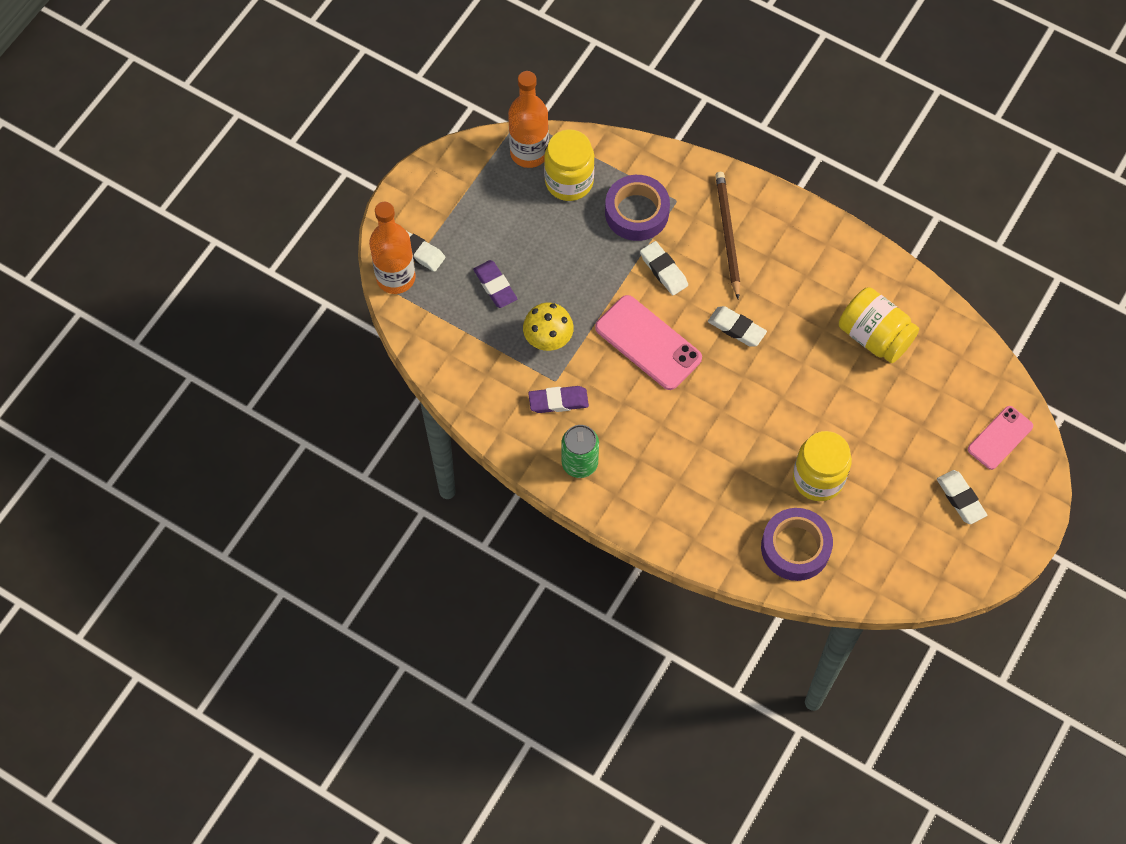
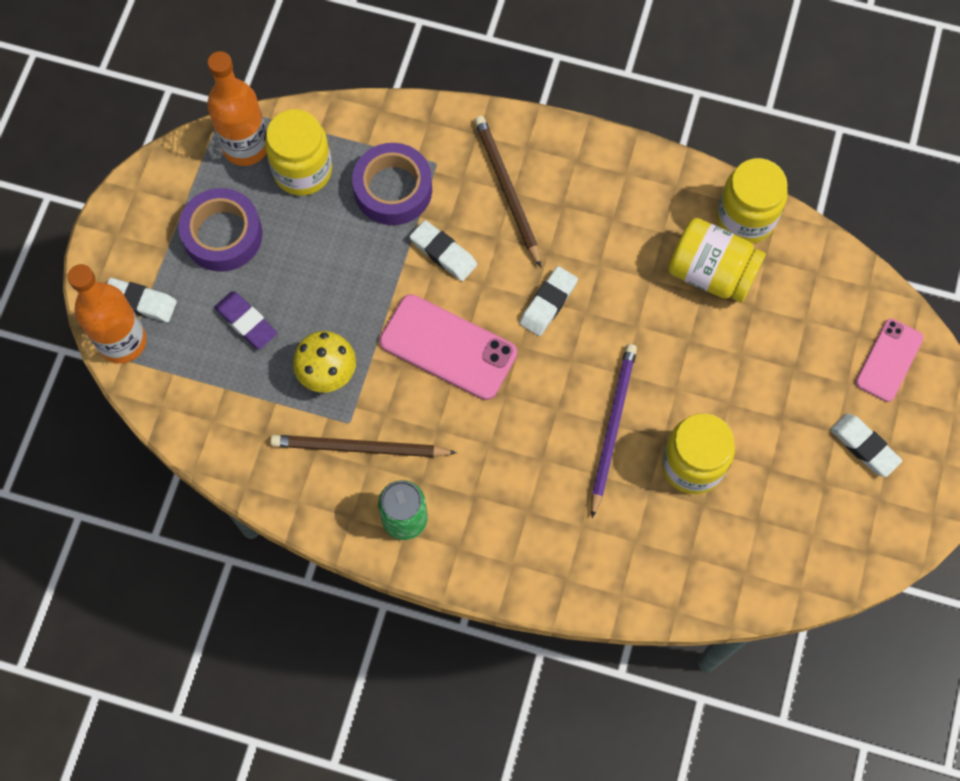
camera: 15 degrees left, 5 degrees up
purple eraser [528,386,589,413] -> brown pencil [270,435,457,457]
white eraser [708,306,767,347] -> white eraser turned 75 degrees counterclockwise [520,266,578,336]
purple tape [761,508,833,581] -> purple tape moved to [179,188,263,272]
none -> purple pencil [591,344,637,518]
none -> yellow jar [717,158,788,243]

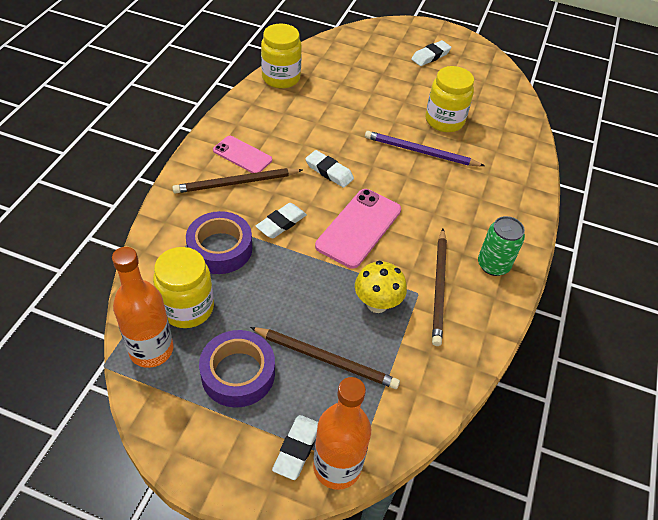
camera: 90 degrees left, 20 degrees down
purple eraser [214,291,277,349] -> brown pencil [250,327,400,389]
yellow jar [668,218,766,303] -> none
pink phone [855,319,923,402] -> pink phone moved to [213,136,272,173]

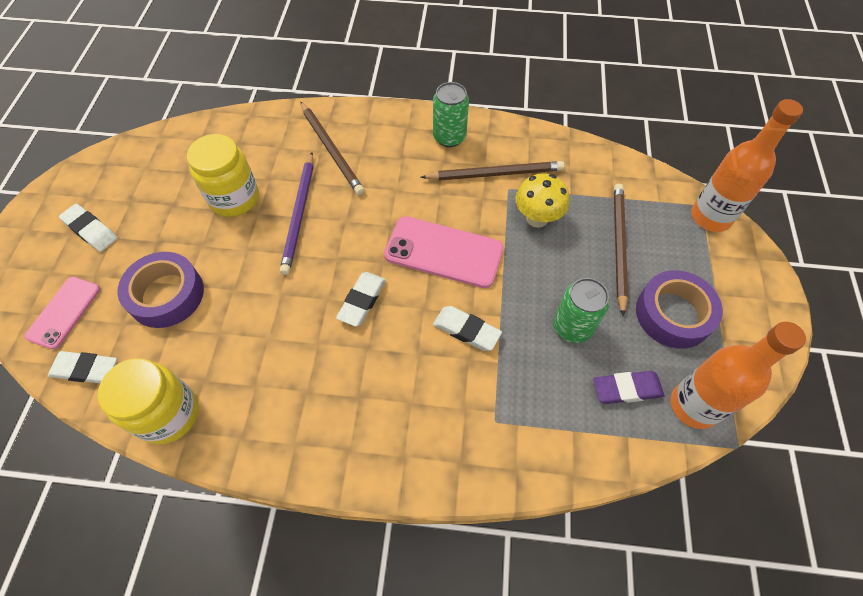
camera: 100 degrees left, 10 degrees up
yellow jar [153,247,214,328] -> purple eraser [593,371,664,404]
brown pencil [172,168,302,193] -> brown pencil moved to [300,101,364,195]
purple tape [186,211,252,274] -> purple tape moved to [117,252,204,328]
pink phone [213,136,272,173] -> pink phone moved to [25,277,100,349]
white eraser [272,415,318,480] -> white eraser moved to [48,351,117,383]
none -> green can [553,278,609,343]

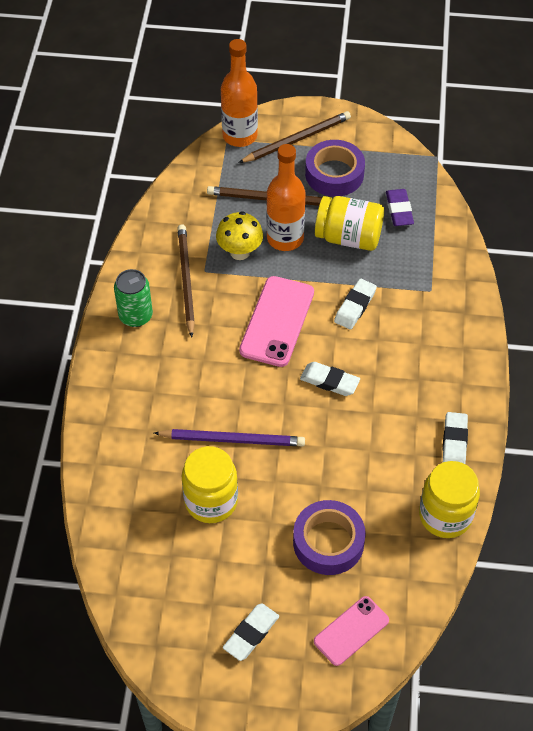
camera: 90 degrees left, 5 degrees down
pink phone [25,277,100,349] -> pink phone turned 60 degrees counterclockwise [314,596,389,666]
white eraser [48,351,117,383] -> white eraser moved to [443,412,468,464]
brown pencil [300,101,364,195] -> brown pencil moved to [239,111,351,163]
green can [553,278,609,343] -> yellow jar [315,196,384,251]
orange bottle [671,322,806,429] -> orange bottle moved to [266,144,306,251]

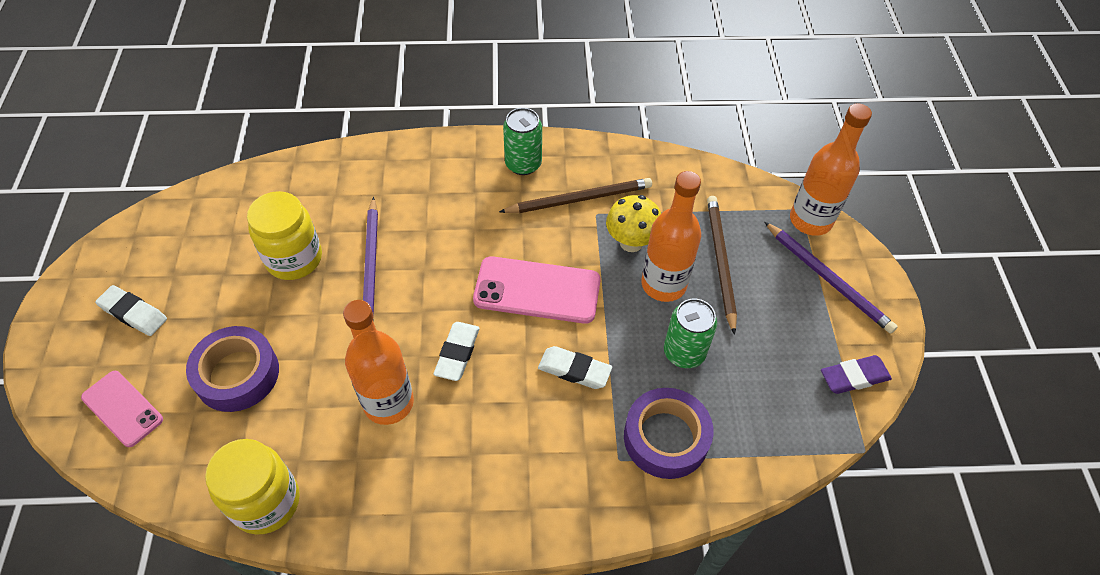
camera: 80 degrees right, 0 degrees up
brown pencil [239,111,351,163] -> purple pencil [765,222,898,334]
purple tape [305,140,365,197] -> purple tape moved to [624,388,714,479]
yellow jar [315,196,384,251] -> green can [664,299,717,368]
purple eraser [386,189,414,226] -> purple eraser moved to [821,355,892,394]
white eraser [443,412,468,464] -> none
none -> orange bottle [343,300,414,425]

